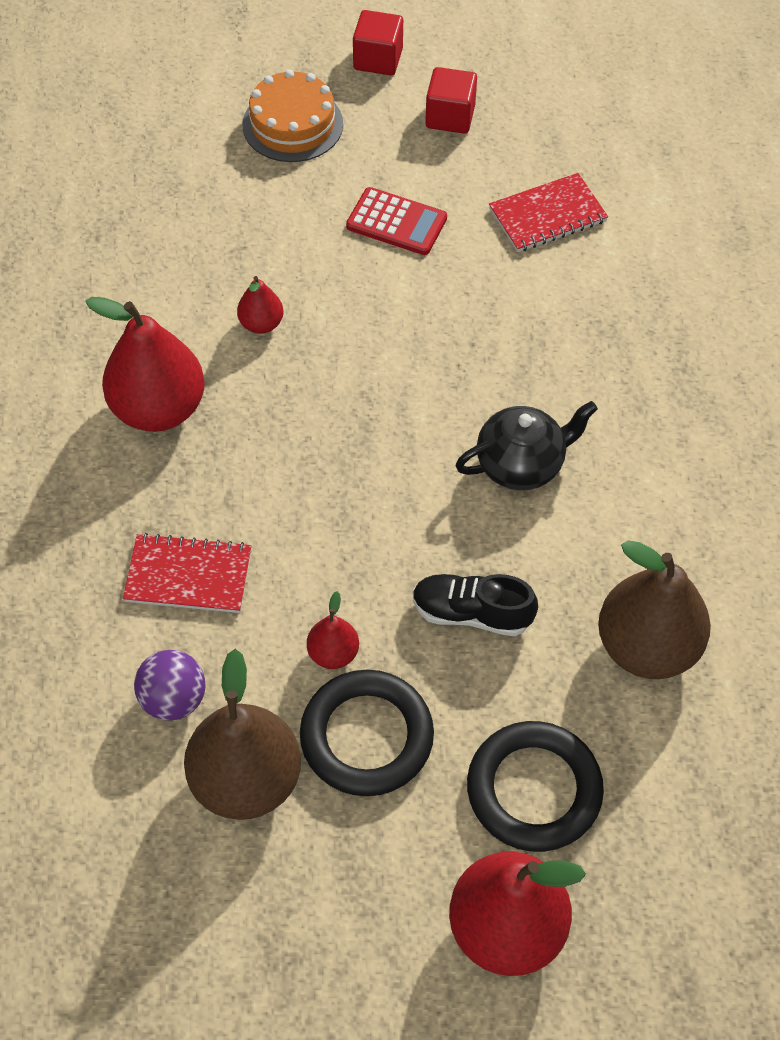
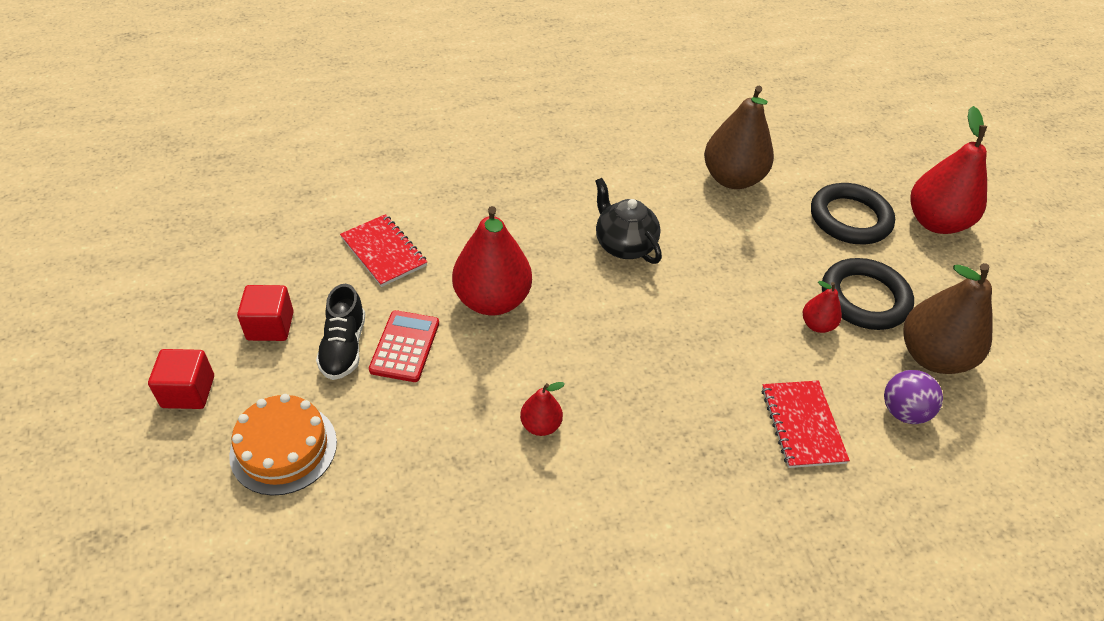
camera: 105 degrees left, 10 degrees down
red pear [86,297,205,432] -> red pear moved to [452,206,532,315]
black shoe [413,574,538,636] -> black shoe moved to [316,284,365,380]

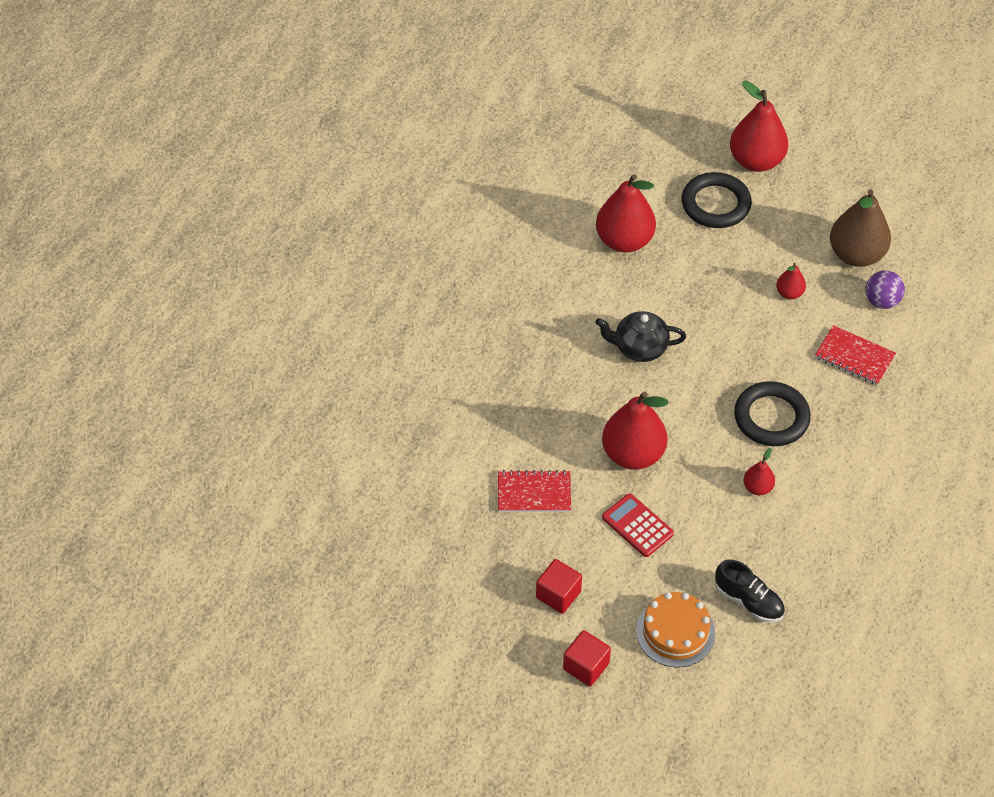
camera: 50 degrees left, 5 degrees up
black shoe [316,284,365,380] -> black shoe moved to [715,559,785,623]
brown pear [704,86,774,189] -> red pear [596,174,656,252]
black ring [822,258,914,330] -> black ring moved to [734,381,811,446]

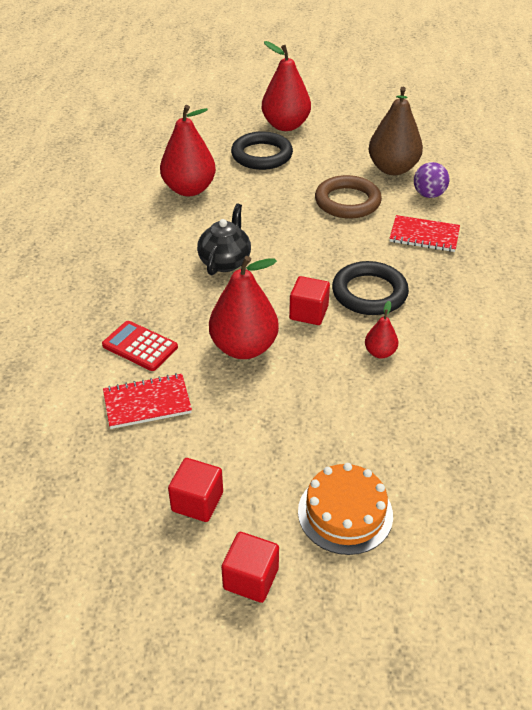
camera: 15 degrees left, 10 degrees down
black teapot [595,311,686,362] -> black teapot turned 120 degrees clockwise [197,203,251,275]
red calculator [602,493,674,557] -> red calculator moved to [102,321,178,371]
black shoe [715,559,785,623] -> none
red pear [776,263,806,299] -> brown ring [315,175,382,219]
none -> red cube [289,276,330,325]

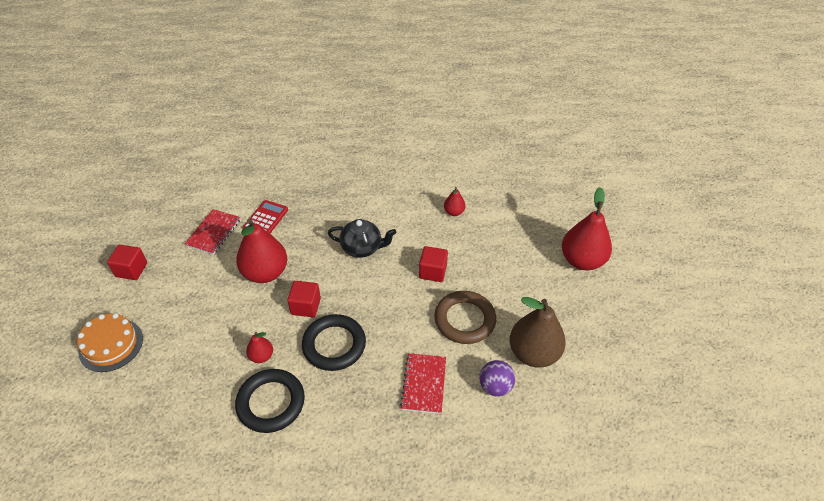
camera: 80 degrees right, 5 degrees up
red notebook [103,373,192,429] -> red notebook turned 45 degrees clockwise [185,209,241,255]
red pear [160,105,216,196] -> red pear [444,187,465,216], size x0.48
red cube [221,532,279,603] -> red cube moved to [419,246,448,282]
black ring [231,131,293,170] -> black ring moved to [235,369,305,433]

